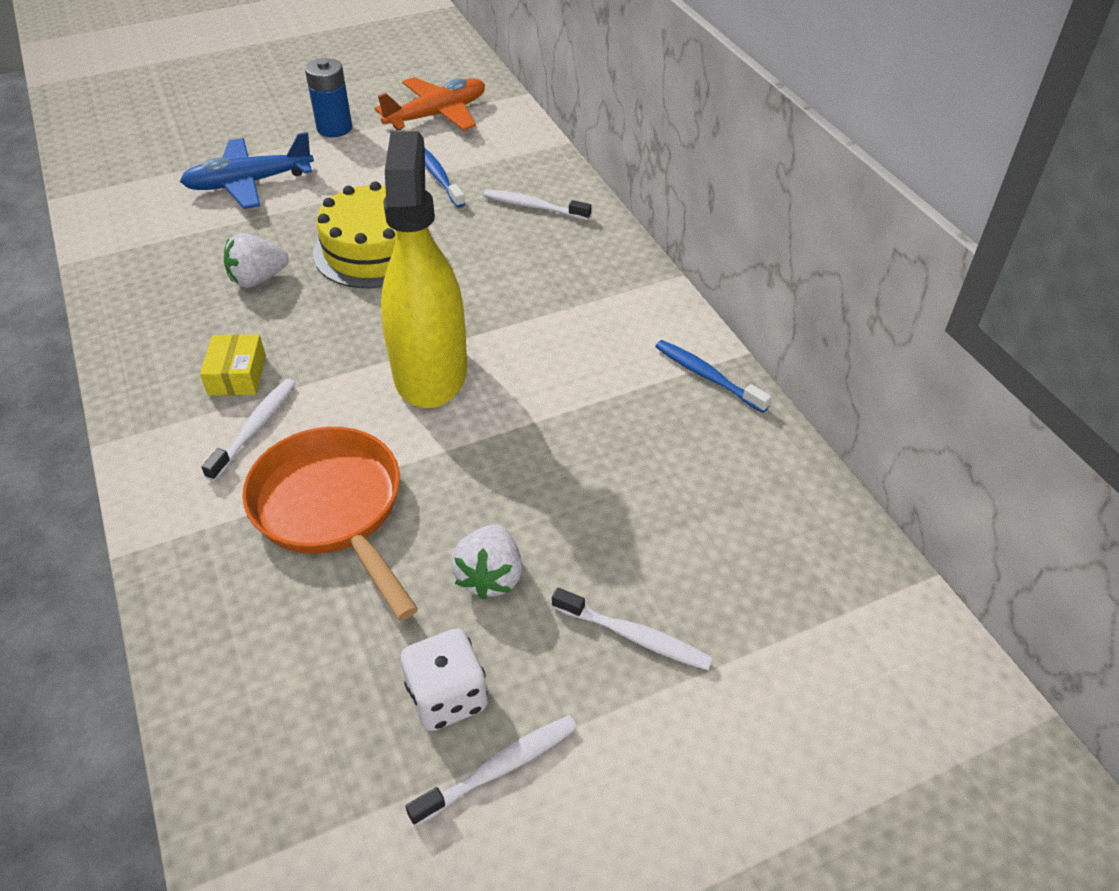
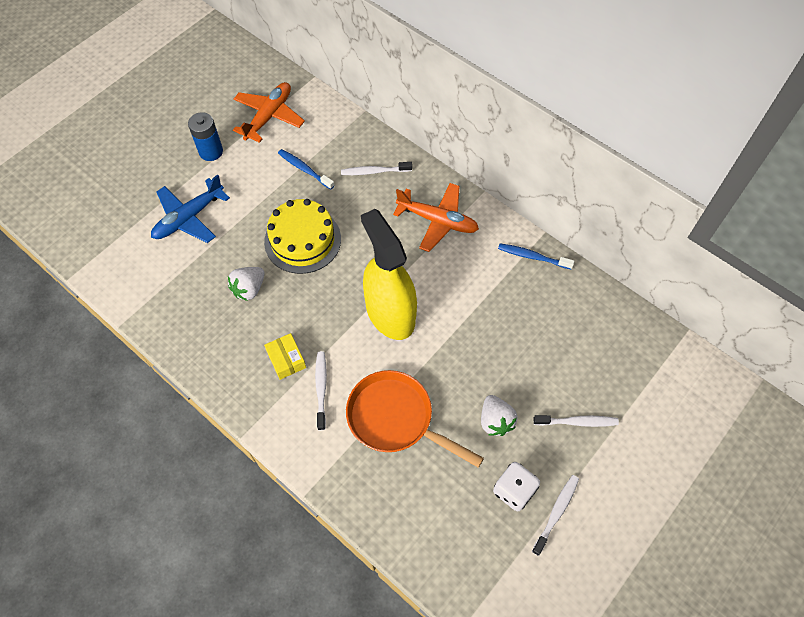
camera: 25 degrees left, 15 degrees up
none -> orange plane [393,183,479,252]

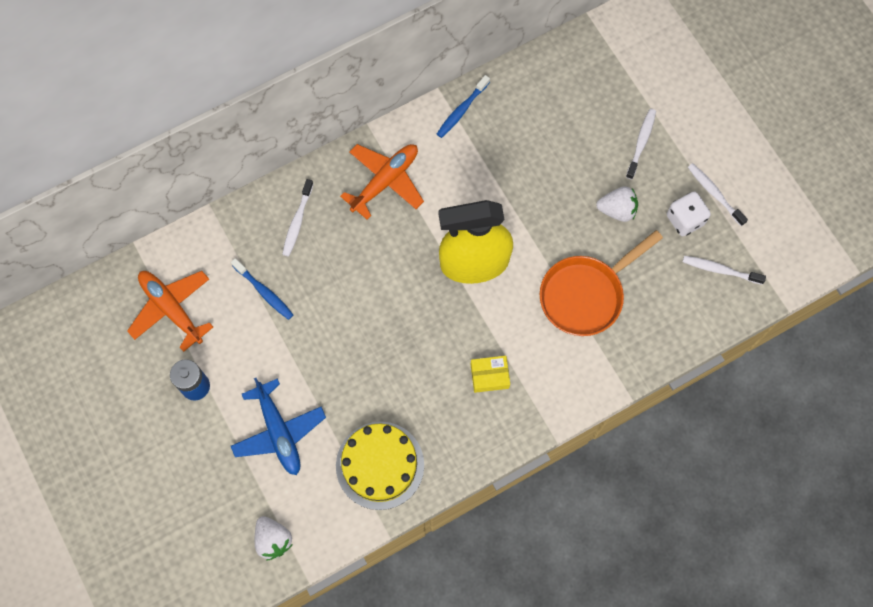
camera: 70 degrees left, 10 degrees up
white strawberry [228,267,264,301] -> white strawberry moved to [255,516,293,560]
yellow cake [264,199,341,274] -> yellow cake moved to [336,422,424,510]
blue toothbrush [278,149,334,190] -> blue toothbrush turned 105 degrees counterclockwise [231,258,293,320]
white toothbrush [315,351,327,430] -> white toothbrush moved to [683,256,766,285]

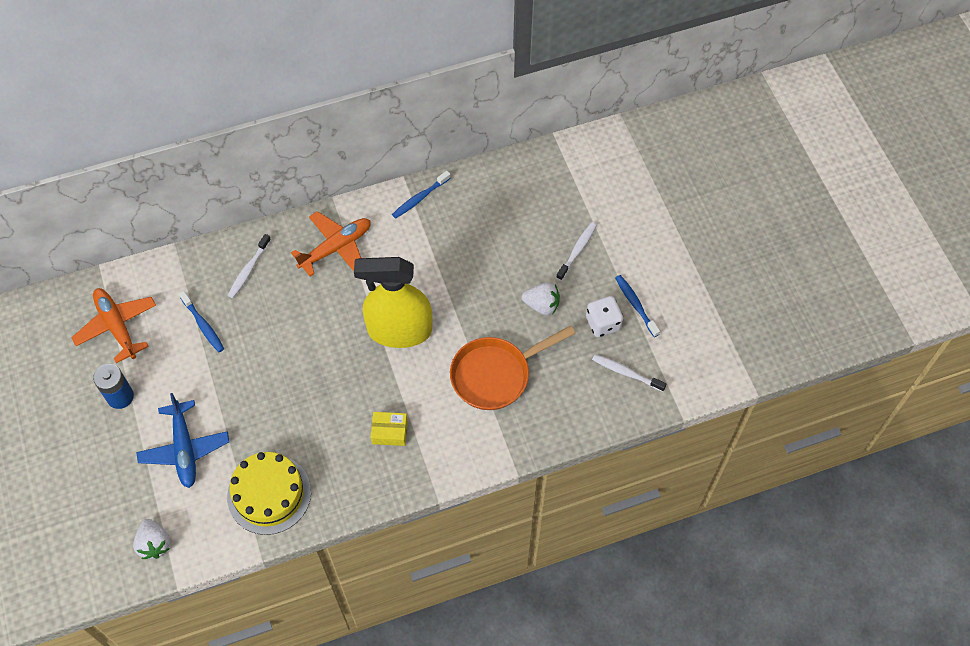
camera: 10 degrees right, 10 degrees down
white toothbrush [688,163,748,226] -> blue toothbrush [615,275,660,337]

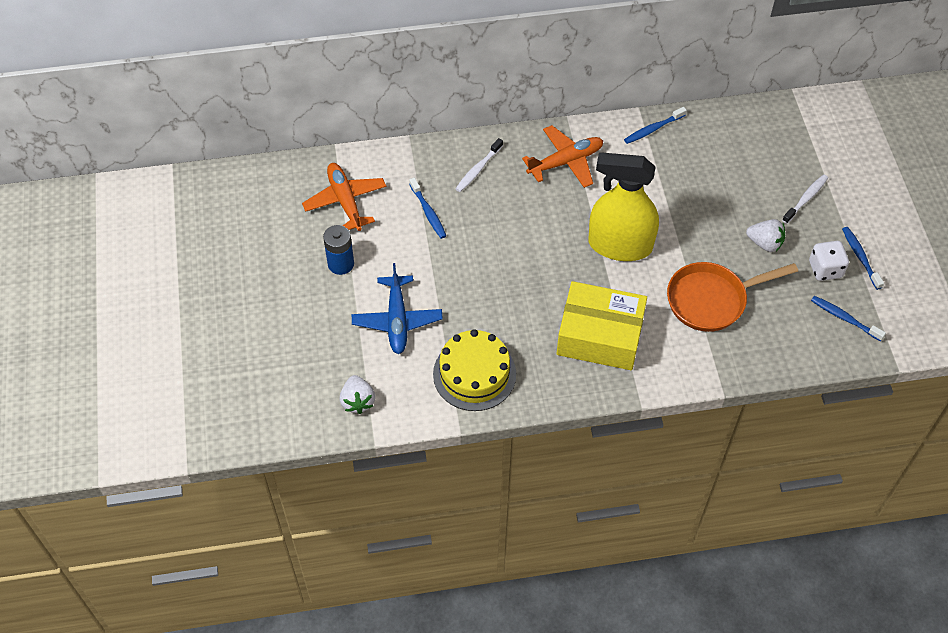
camera: 10 degrees right, 5 degrees down
yellow box [371,412,408,446] -> yellow box [557,281,647,370], size x2.29
white toothbrush [592,355,666,392] -> blue toothbrush [811,296,886,341]

